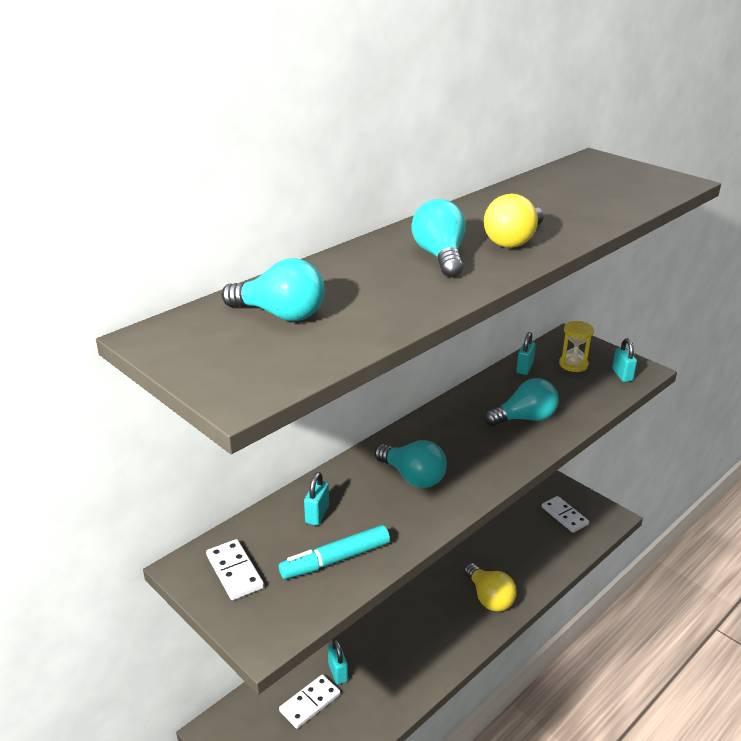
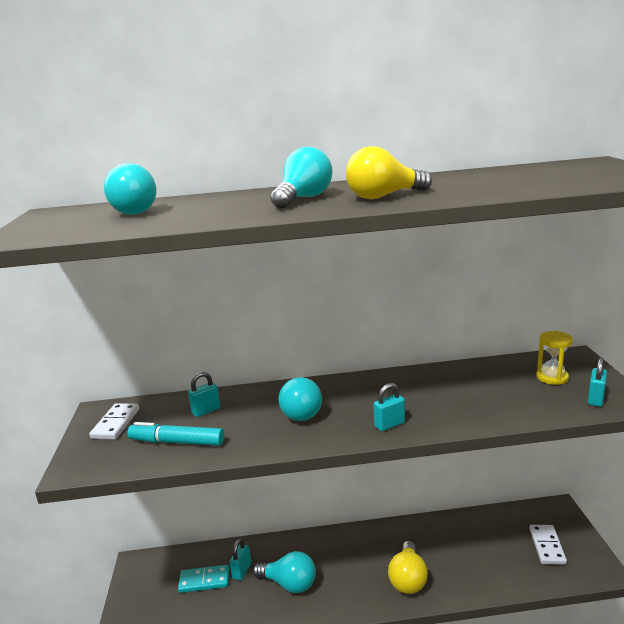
camera: 40 degrees right, 10 degrees down
white domino [279,674,341,729] -> turquoise domino [178,565,229,593]
turquoise light bulb [485,378,559,426] -> turquoise light bulb moved to [253,551,316,593]
turquoise padlock [516,332,536,375] -> turquoise padlock moved to [374,383,405,431]

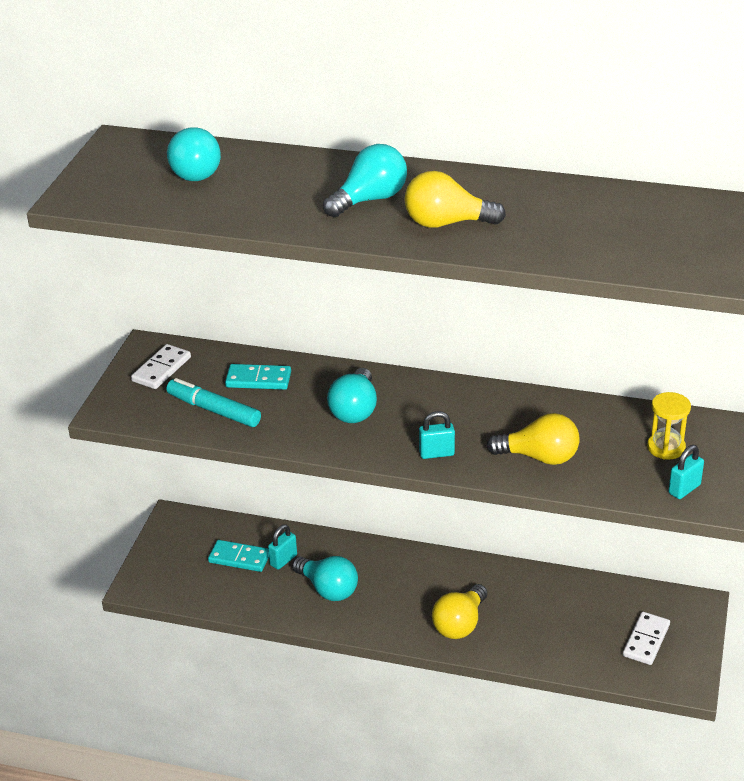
camera: 20 degrees right, 15 degrees up
turquoise padlock [188,372,220,417] -> turquoise domino [225,364,291,390]
none -> yellow light bulb [487,413,580,465]

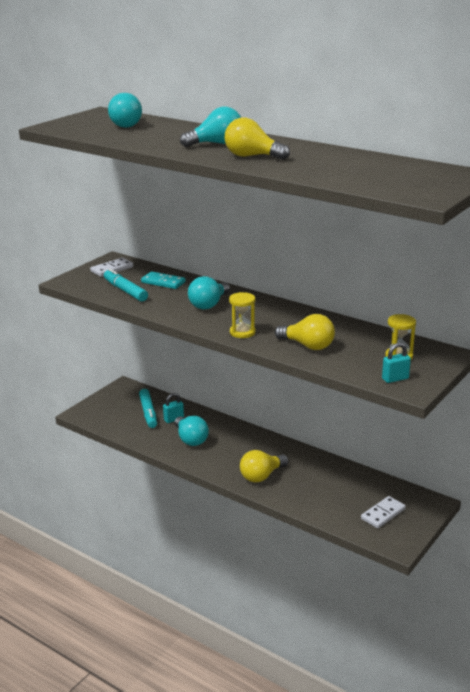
camera: 20 degrees right, 10 degrees down
turquoise domino [208,540,269,572] -> turquoise marker [139,389,157,428]
turquoise padlock [419,411,455,459] -> yellow hourglass [229,292,256,338]

